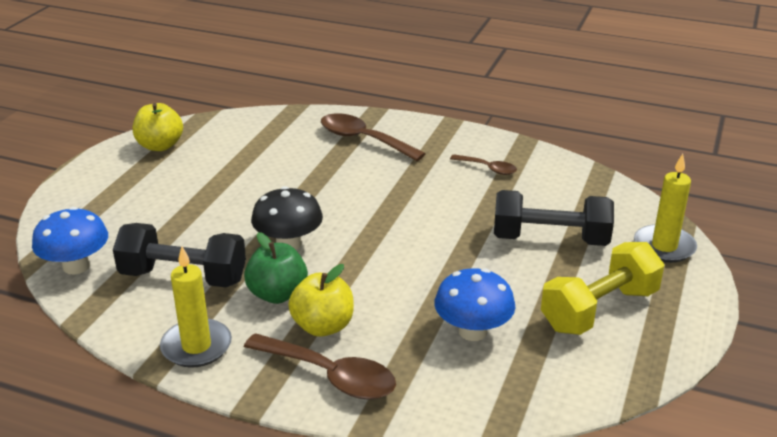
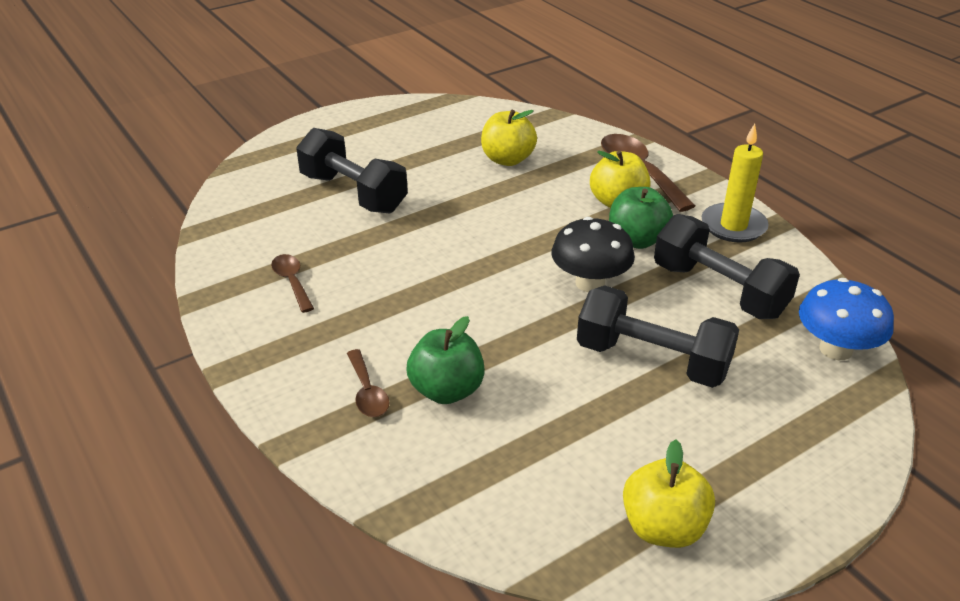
camera: 145 degrees left, 5 degrees up
brown spoon [321,113,426,161] -> brown spoon [347,349,390,417], size x0.56
blue mushroom [434,268,515,341] -> yellow apple [481,109,537,166]
yellow dumbbell [541,242,664,335] -> none
yellow candle [634,154,697,263] -> none
none -> green apple [407,316,485,404]
none -> black dumbbell [577,285,739,388]

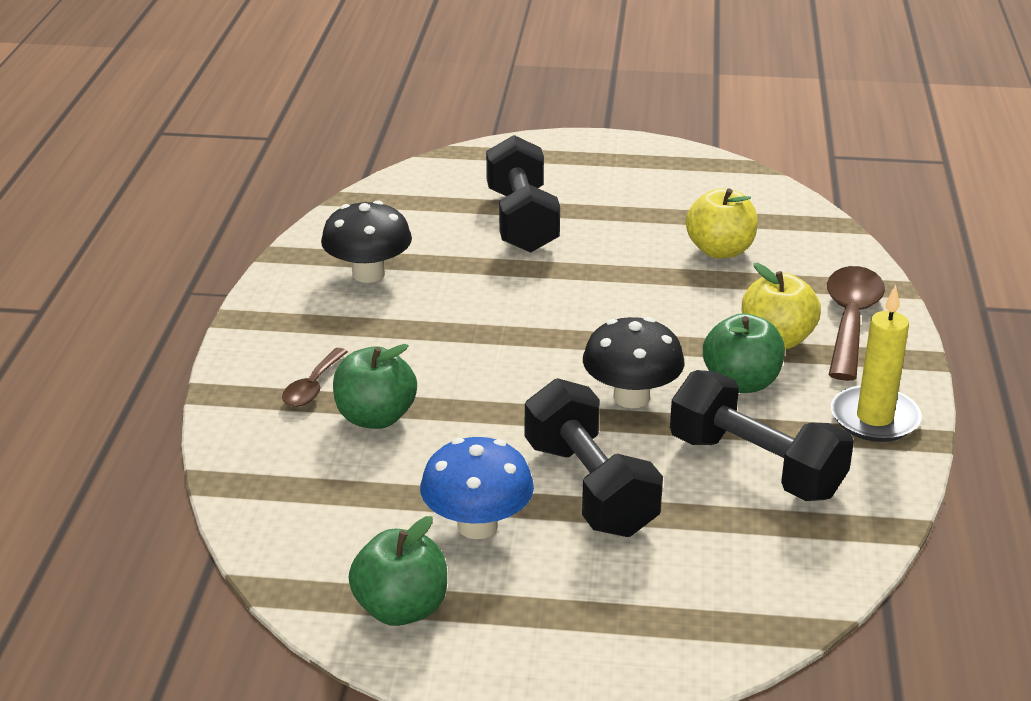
camera: 40 degrees right, 5 degrees down
brown spoon [271,254,314,313] -> black mushroom [321,200,412,283]
yellow apple [623,440,715,548] -> green apple [348,516,447,626]
black dumbbell [654,214,800,319] -> black dumbbell turned 45 degrees counterclockwise [670,370,854,501]
blue mushroom [799,278,894,360] -> blue mushroom moved to [420,437,534,539]

